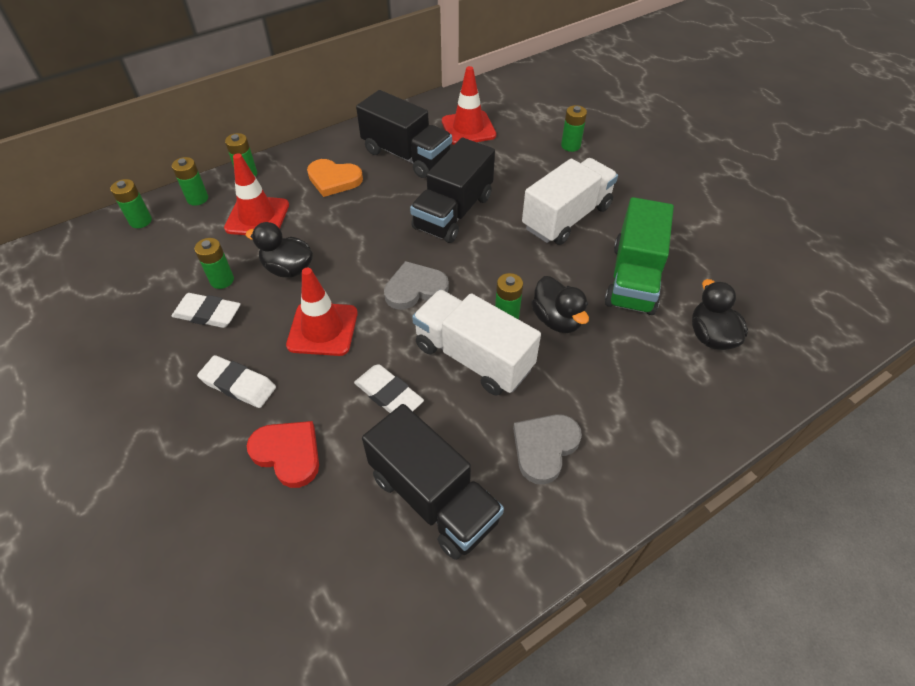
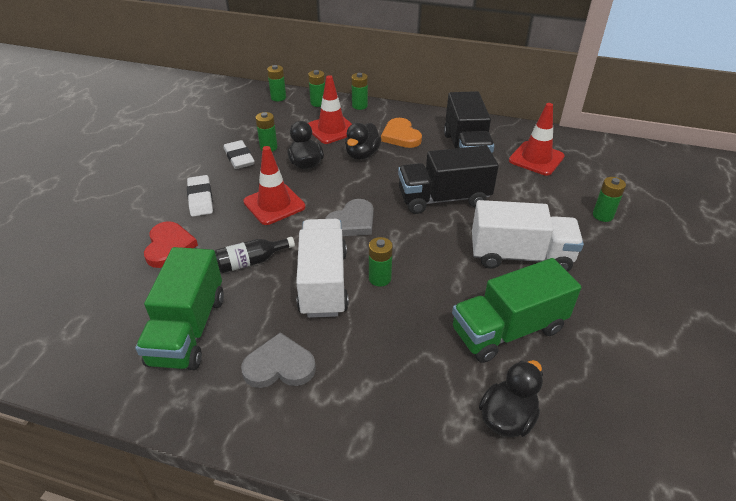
camera: 50 degrees right, 10 degrees down
white eraser [354,364,424,413] -> black bottle [215,237,295,273]
black truck [362,404,504,560] -> green truck [135,247,224,370]
grey heart [384,261,449,310] -> grey heart turned 105 degrees clockwise [325,199,374,236]
black duck [531,276,589,333] -> black duck moved to [345,123,382,160]

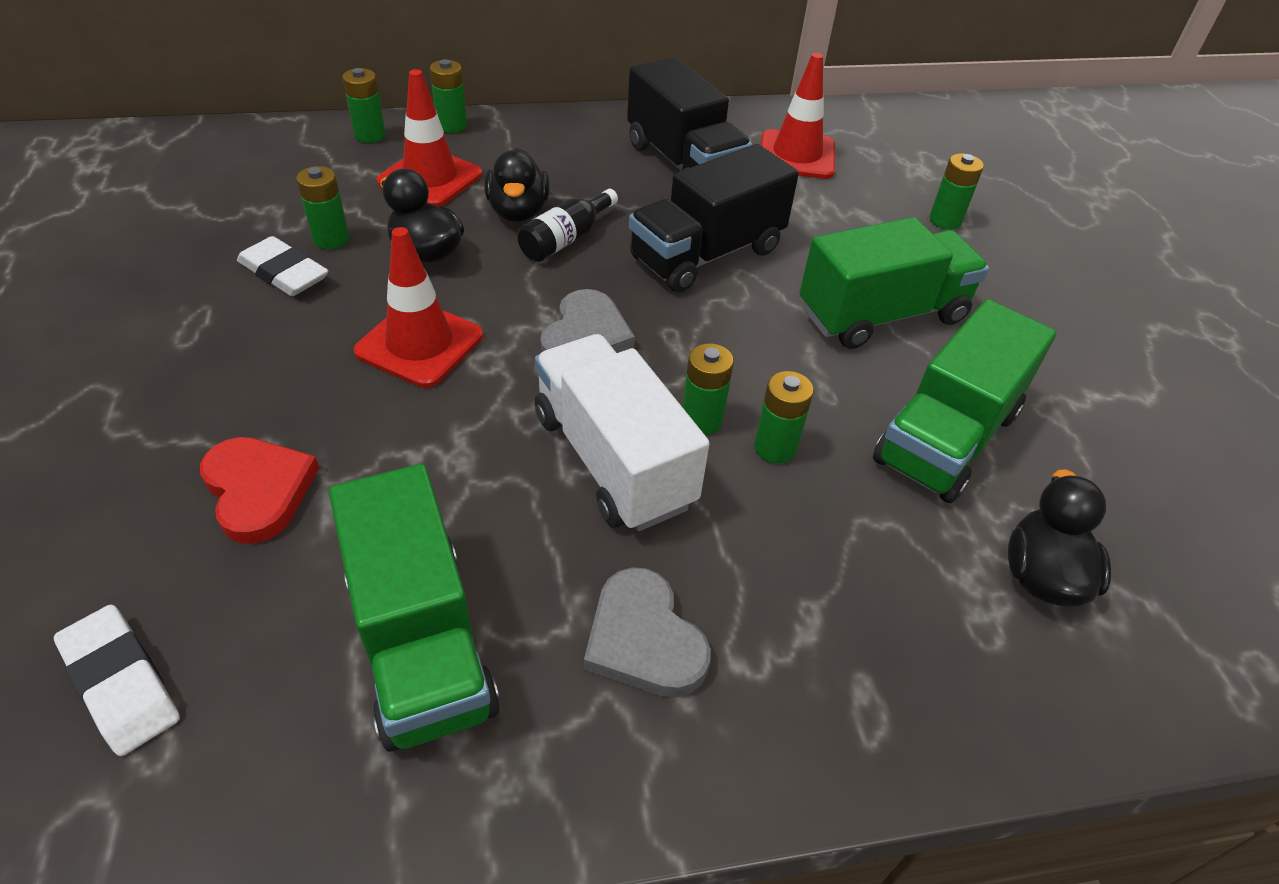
camera: 30 degrees left, 5 degrees up
white eraser [187,175,213,217] -> white eraser moved to [54,605,180,756]
black bottle [215,237,295,273] -> black bottle moved to [518,189,618,262]
grey heart [241,332,316,388] -> grey heart turned 90 degrees counterclockwise [584,567,711,698]
green battery [267,65,286,101] -> green battery moved to [754,371,814,464]
orange heart [381,118,422,148] -> none
white truck [472,200,584,272] -> green truck [800,217,989,349]

